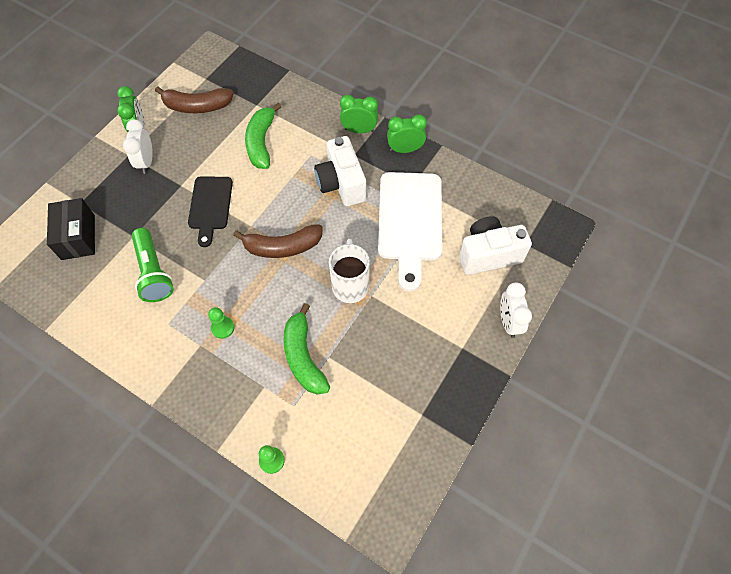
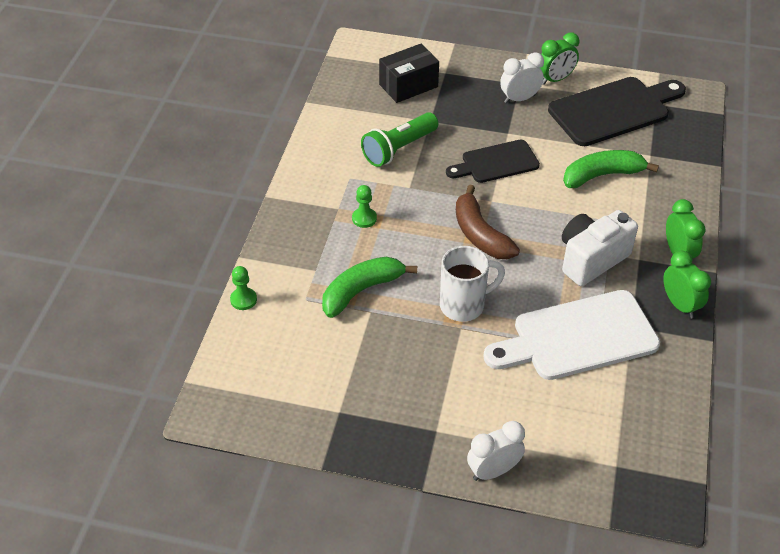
camera: 70 degrees right, 15 degrees down
brown banana [155,86,234,113] -> black cutting board [548,77,686,146]
white camera [459,216,532,275] -> none

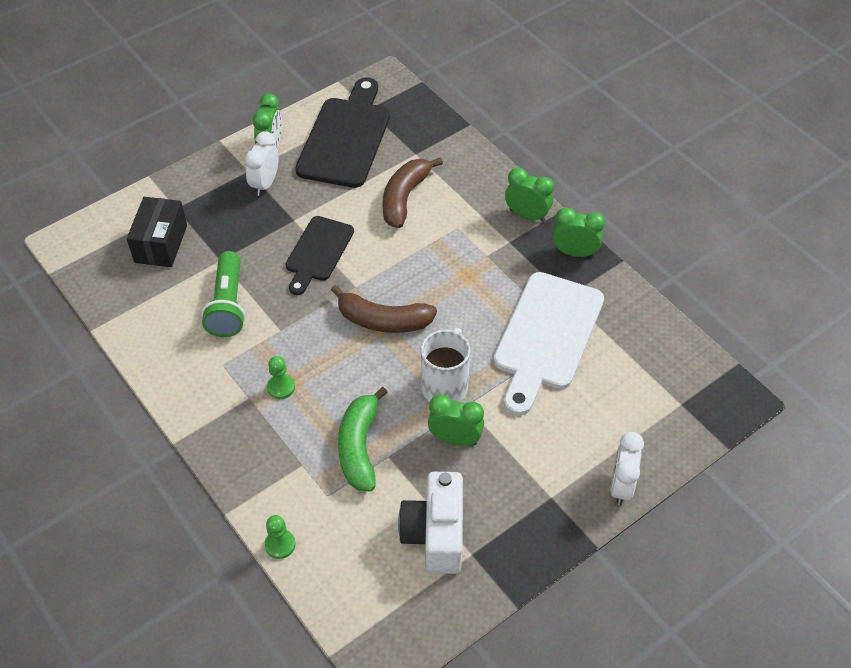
camera: 50 degrees left, 5 degrees up
white camera [562,210,638,286] -> white camera moved to [398,472,463,574]
green banana [563,150,659,188] -> brown banana [382,157,443,228]
none -> green clock [428,394,484,446]

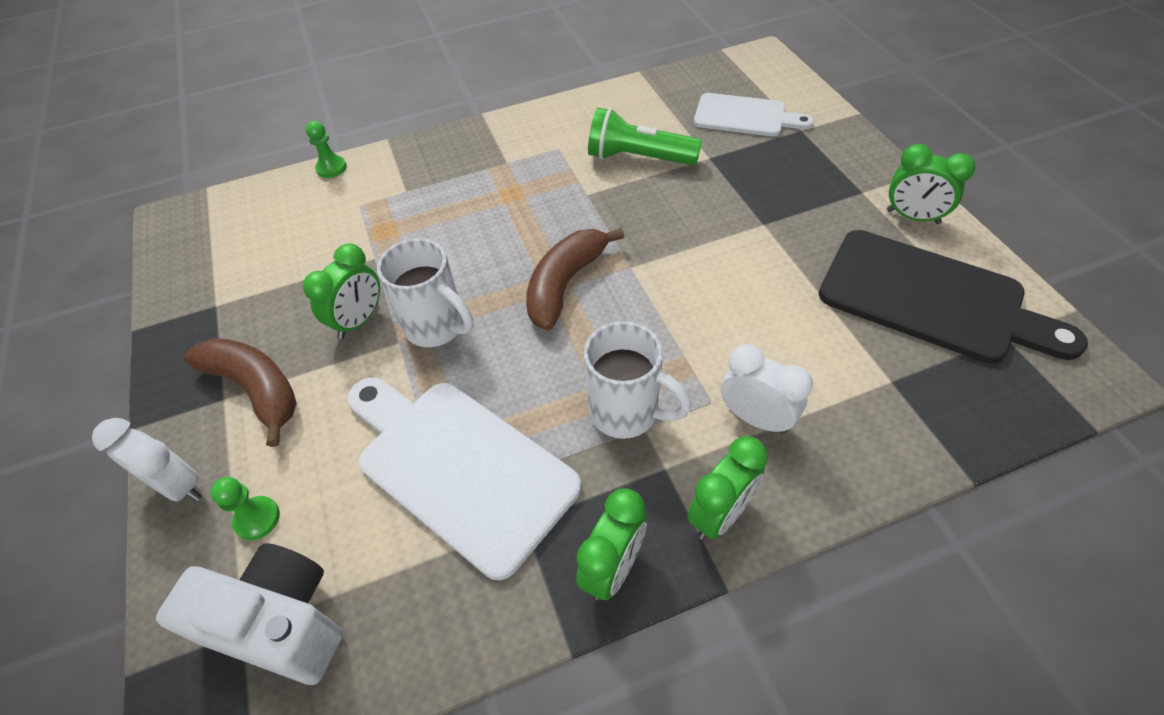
camera: 110 degrees right, 0 degrees up
black box [127,197,187,267] -> white cutting board [694,93,814,136]
white clock [245,131,279,196] -> white clock moved to [721,344,813,434]
green pawn [267,356,295,399] -> green pawn moved to [210,477,280,540]
black cutting board [286,216,354,295] -> none
green banana [338,387,388,491] -> none
brown banana [382,157,443,228] -> brown banana moved to [184,338,297,447]
white camera [398,472,463,574] -> white camera moved to [156,543,343,685]
none -> white mug [584,321,691,439]

